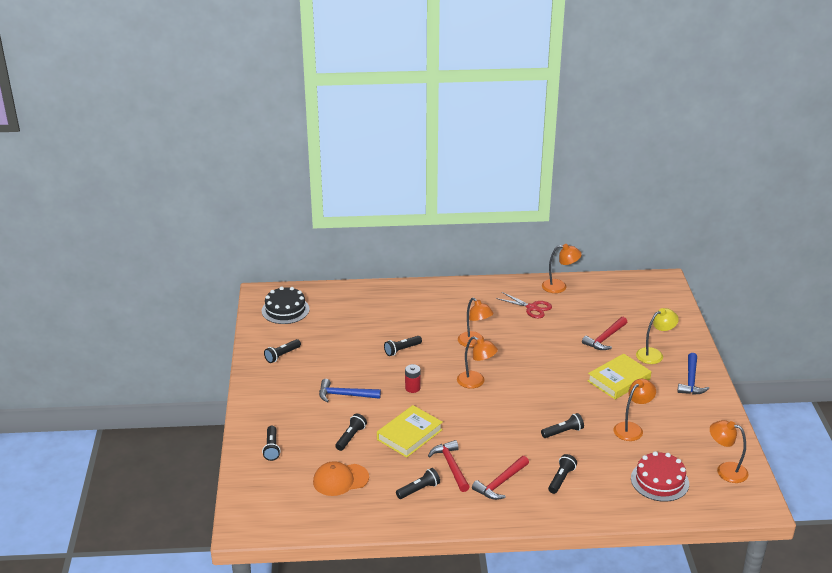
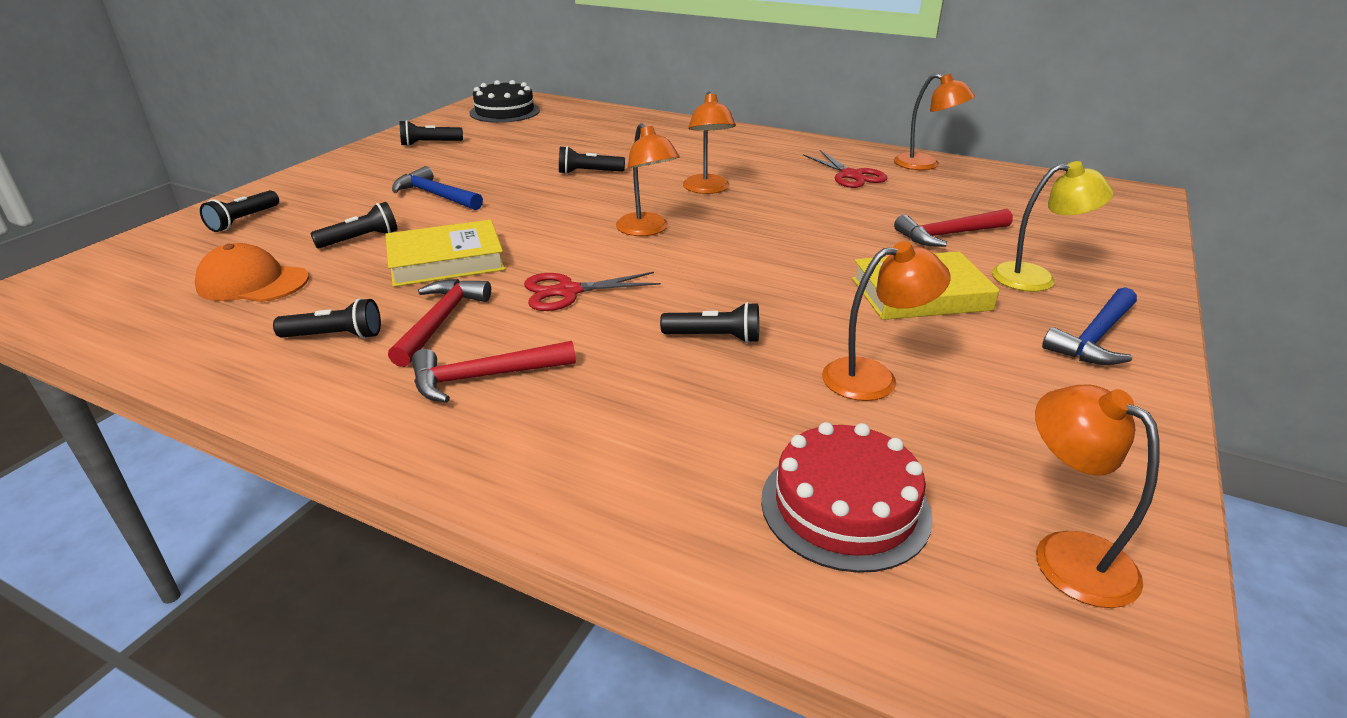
camera: 30 degrees right, 0 degrees up
red battery [405,364,420,393] -> none
black flashlight [548,454,577,494] -> none
none -> red scissors [524,272,661,311]

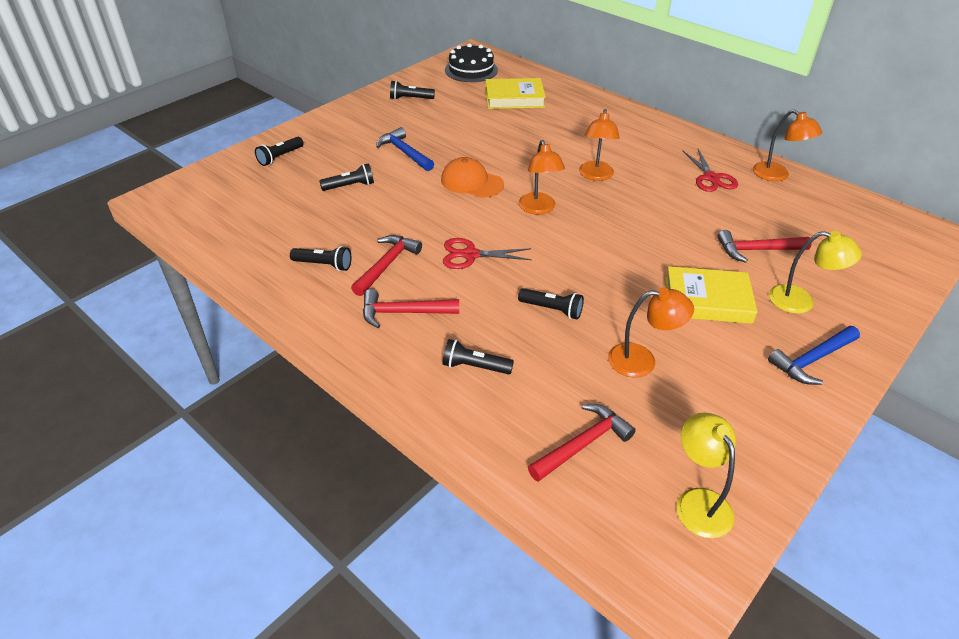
camera: 15 degrees right, 10 degrees up
orange cap [195,243,309,302] -> orange cap moved to [441,157,504,198]
yellow book [385,220,505,287] -> yellow book moved to [485,78,546,109]
black flashlight [559,146,625,174] -> black flashlight moved to [442,339,514,374]
red cake [761,422,933,573] -> red hammer [528,404,636,482]
orange lamp [1035,384,1160,608] -> yellow lamp [676,412,736,538]

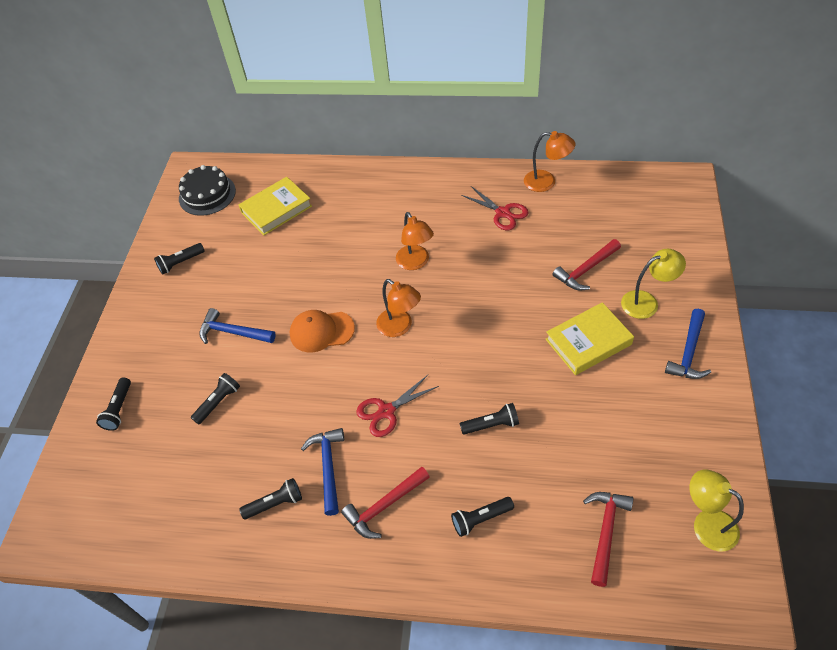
camera: 30 degrees left, 10 degrees up
red hammer [351,235,422,296] -> blue hammer [301,428,344,516]
orange lamp [608,287,694,378] -> none

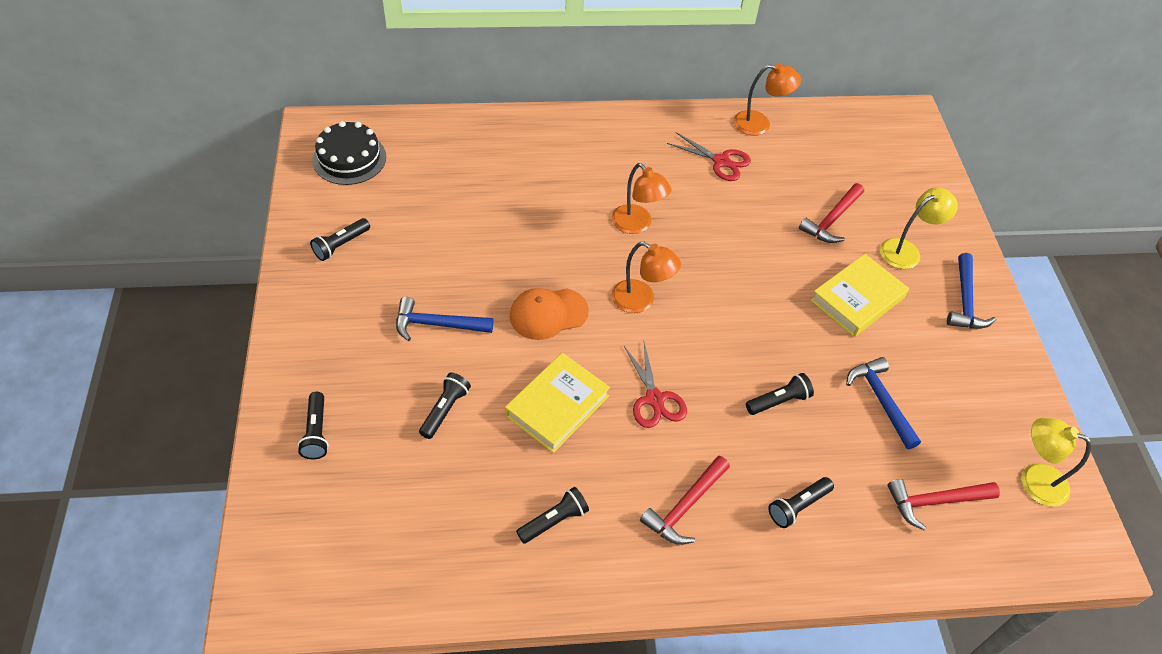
camera: 20 degrees left, 0 degrees up
yellow book [238,177,312,236] -> yellow book moved to [505,353,610,453]
blue hammer [301,428,344,516] -> blue hammer moved to [846,357,921,449]
red scissors [356,375,439,437] -> red scissors turned 60 degrees counterclockwise [624,342,687,428]
red hammer [583,492,633,587] -> red hammer turned 105 degrees counterclockwise [887,479,1000,530]

